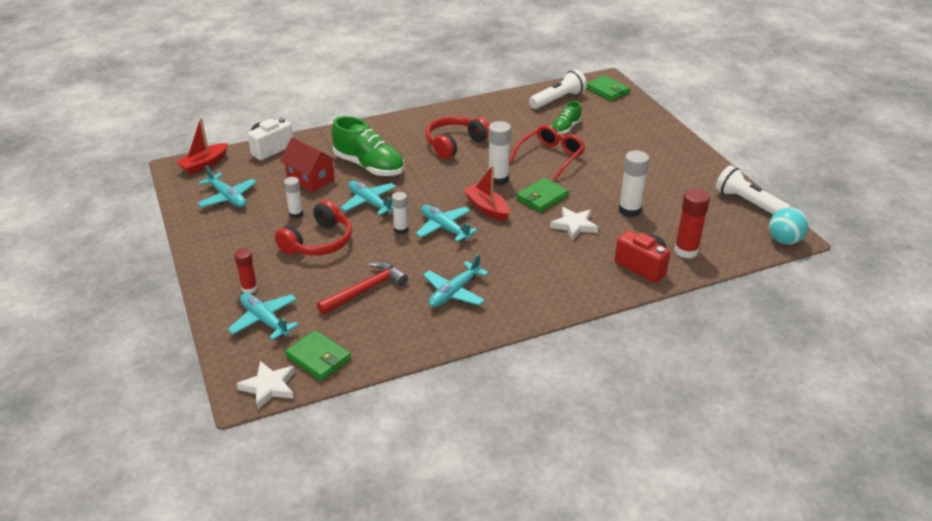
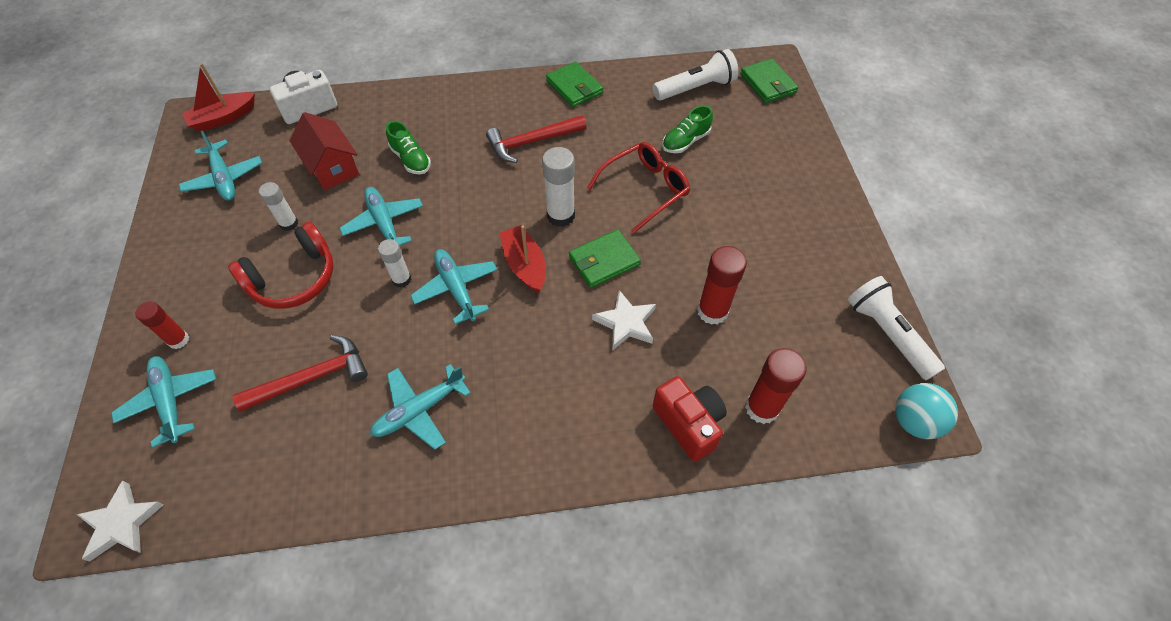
camera: 15 degrees right, 20 degrees up
green wallet [285,330,351,381] -> green wallet moved to [546,62,603,107]
green shoe [331,116,404,176] -> green shoe [386,121,431,175], size x0.55
red headphones [426,116,489,159] -> red hammer [486,115,587,163]
white glue stick [619,151,649,217] -> red glue stick [697,246,747,325]

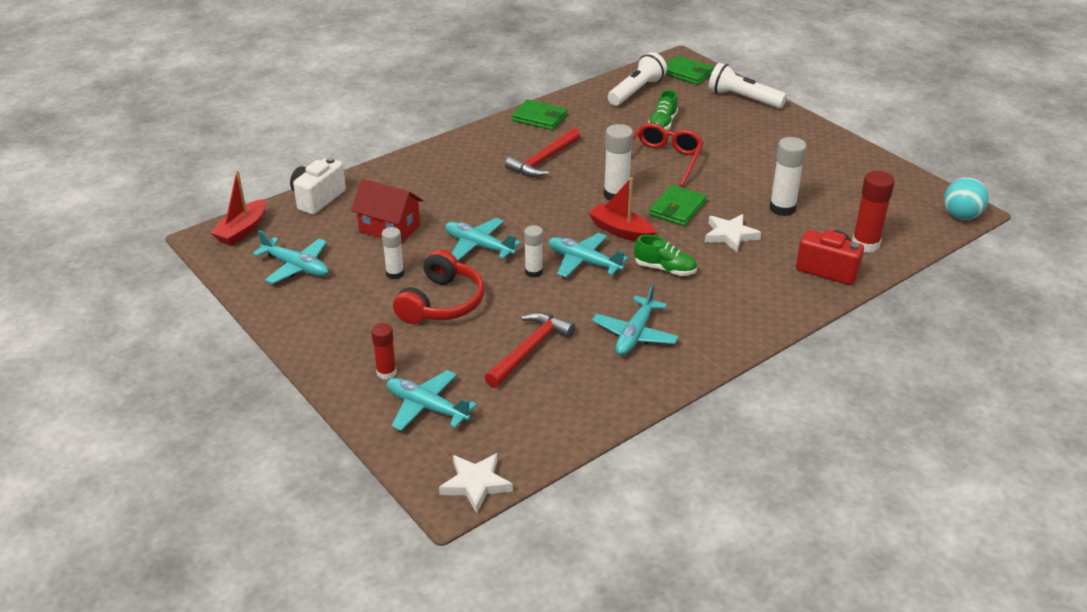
camera: 30 degrees left, 20 degrees down
green shoe [386,121,431,175] -> green shoe moved to [634,235,697,276]
red glue stick [697,246,747,325] -> white glue stick [769,137,807,216]
white flashlight [848,276,945,380] -> white flashlight moved to [708,63,787,108]

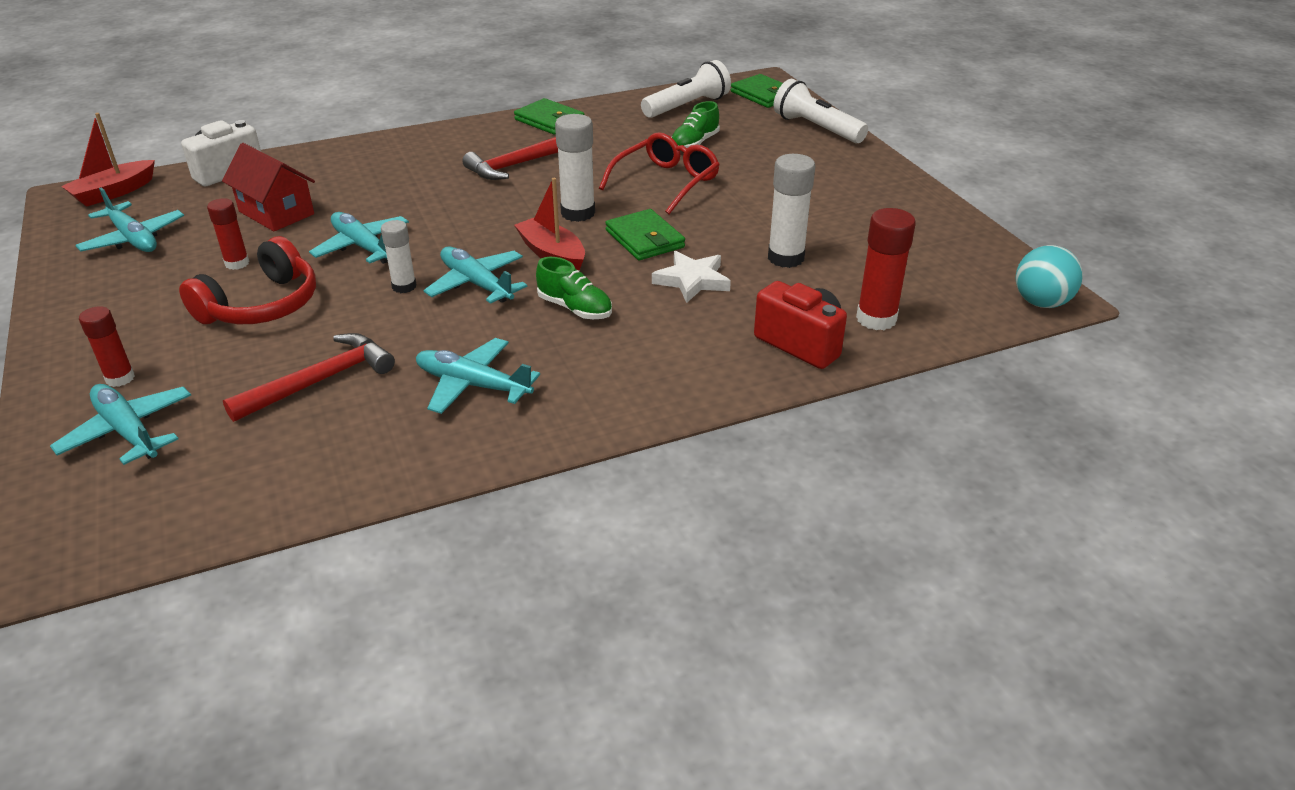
camera: 15 degrees right, 0 degrees up
white glue stick [382,227,404,279] -> red glue stick [207,198,249,270]
white star [439,453,513,513] -> none
turquoise plane [592,284,679,356] -> turquoise plane turned 75 degrees clockwise [416,338,540,414]
green wallet [649,185,707,226] -> green wallet turned 75 degrees counterclockwise [605,209,685,260]

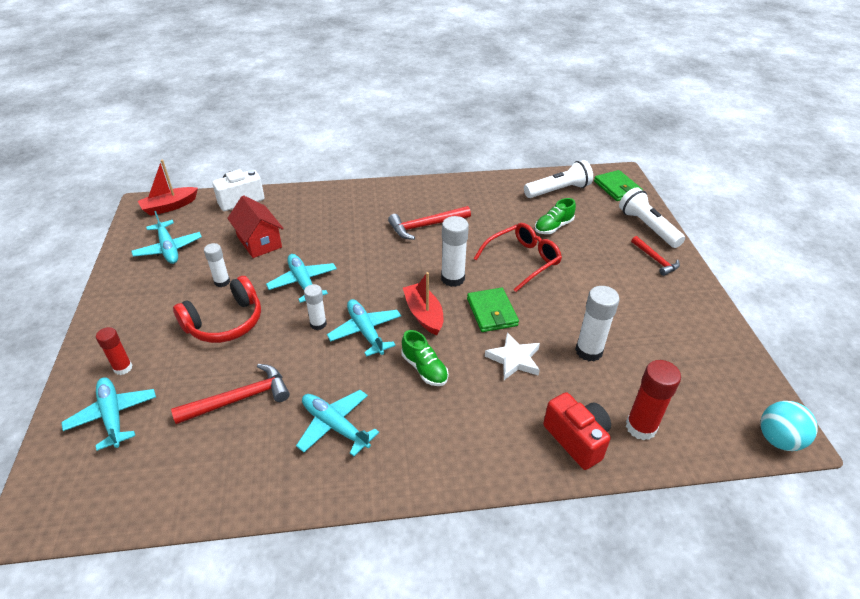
camera: 15 degrees right, 5 degrees up
red glue stick [207,198,249,270] -> white glue stick [204,243,230,287]
green wallet [514,98,585,135] -> none
none -> red hammer [631,236,680,276]

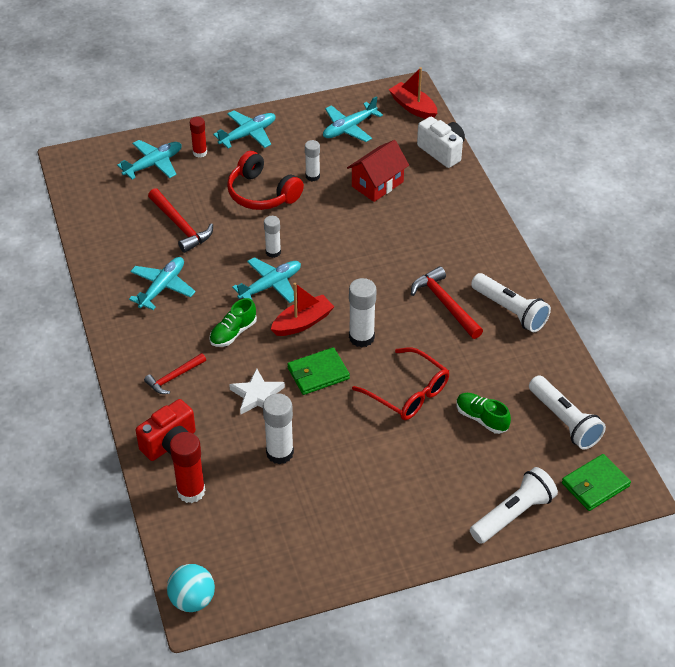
camera: 80 degrees right, 5 degrees up
turquoise plane [266,254,337,303] -> turquoise plane moved to [213,111,276,149]
red hammer [631,236,680,276] -> red hammer moved to [144,353,206,394]
none -> white flashlight [471,273,551,333]

